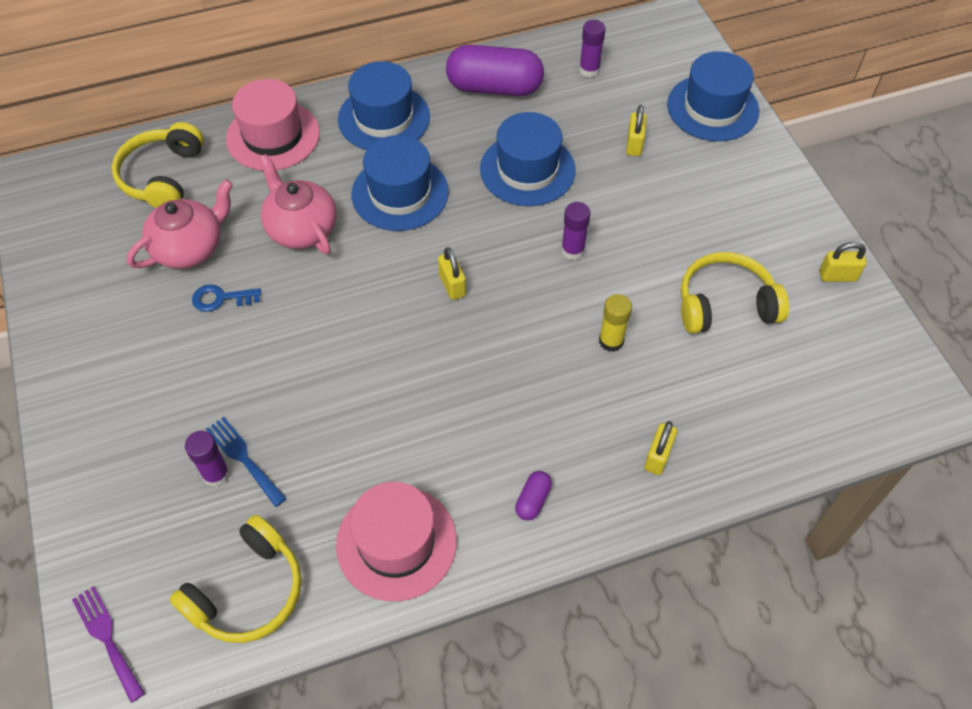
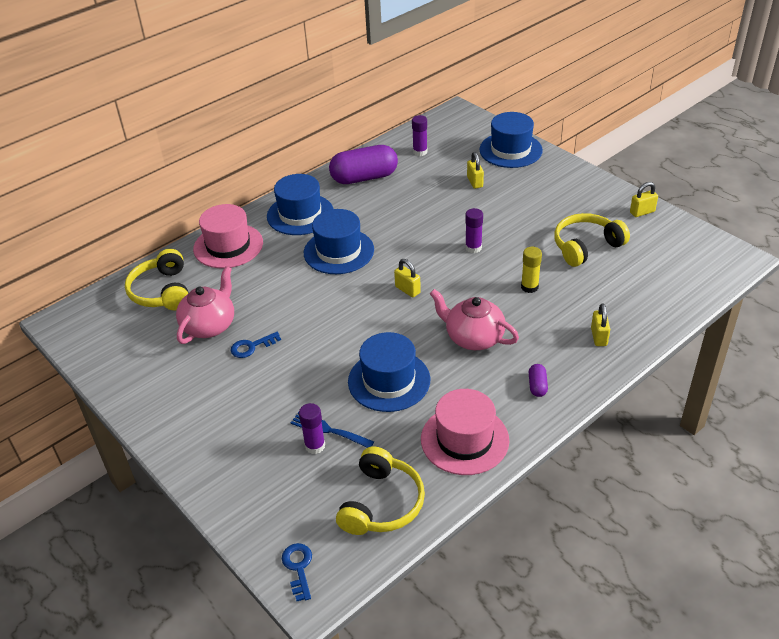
camera: 20 degrees left, 15 degrees down
purple fork [72,586,145,703] -> blue key [282,543,312,601]
pink teapot [259,154,337,254] -> pink teapot moved to [430,289,519,350]
blue hat [480,112,576,206] -> blue hat moved to [348,332,430,412]

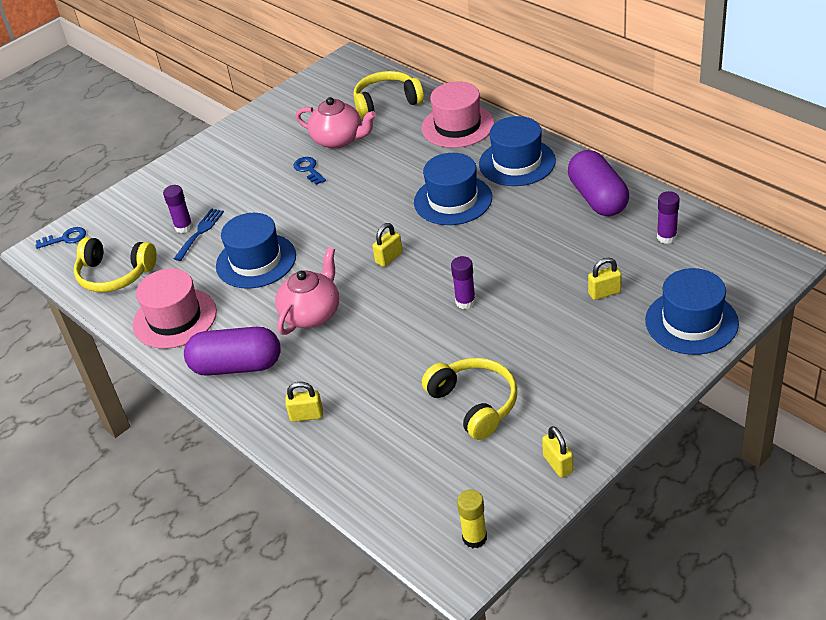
camera: 90 degrees right, 0 degrees up
yellow glue stick [521,247,542,293] -> yellow glue stick moved to [457,490,487,548]
purple capsule [529,364,548,397] -> purple capsule [184,327,281,376], size x2.35

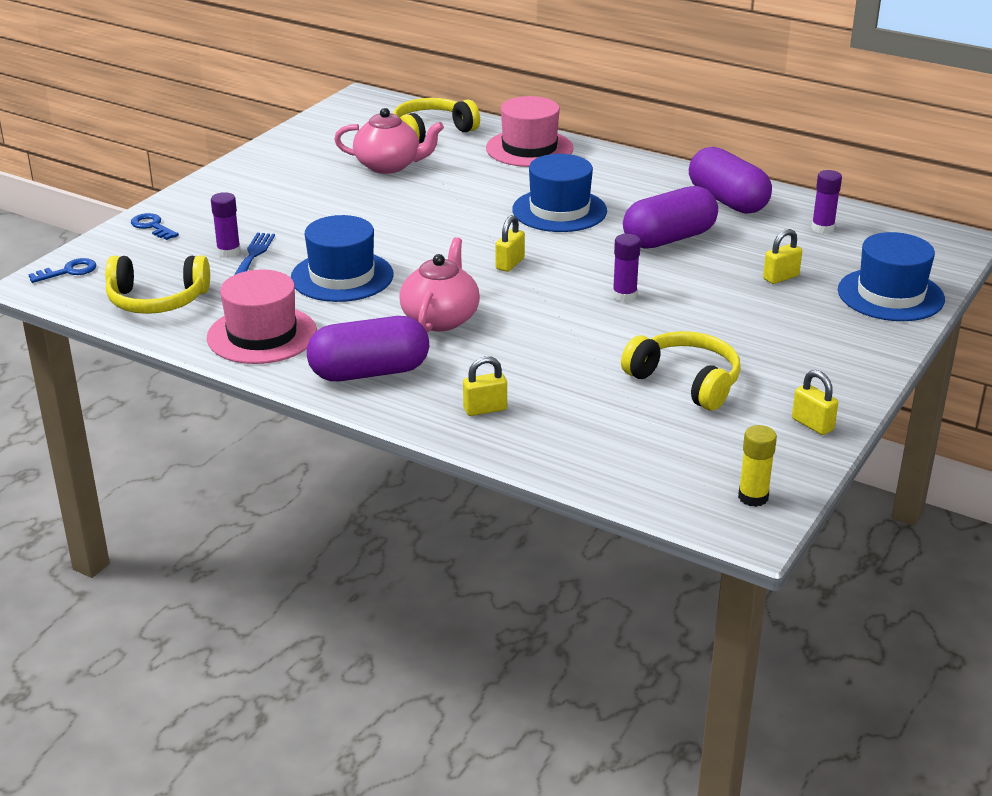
camera: 20 degrees left, 10 degrees down
blue key [293,157,326,185] -> blue key moved to [131,213,179,240]
blue hat [479,116,556,186] -> none
none -> purple capsule [623,186,718,249]

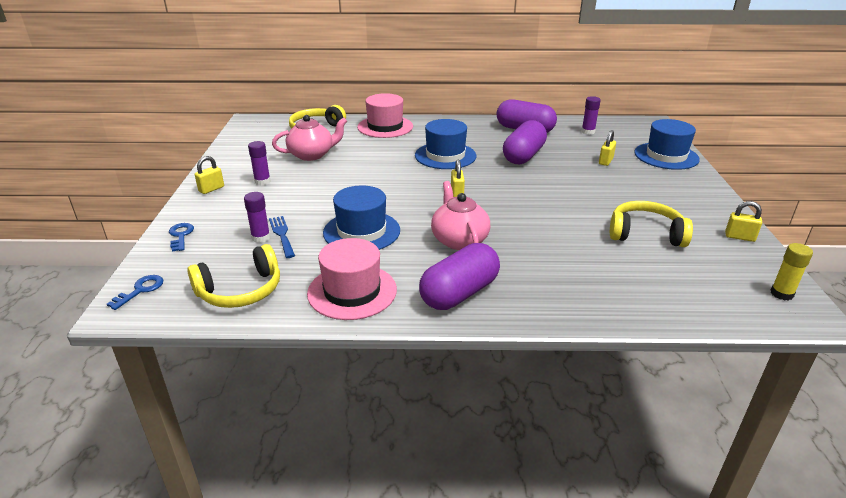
camera: 30 degrees left, 0 degrees up
blue key [131,213,179,240] -> blue key turned 60 degrees clockwise [169,223,194,252]
yellow padlock [463,356,507,416] -> yellow padlock moved to [195,156,224,194]
purple glue stick [612,234,641,302] -> purple glue stick moved to [248,141,271,186]

